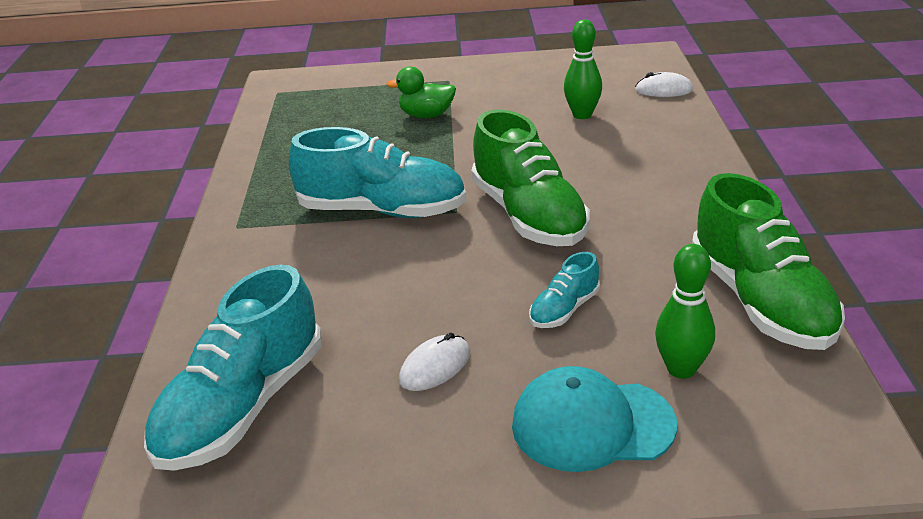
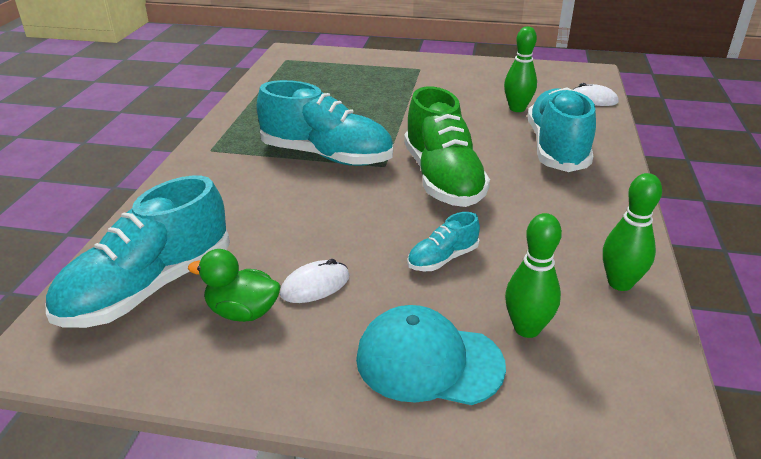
camera: 10 degrees right, 0 degrees up
green duck [386,66,456,118] -> green duck moved to [188,249,281,322]
green shoe [692,173,845,350] -> green bowling pin [603,173,662,291]
none -> turquoise shoe [528,87,596,172]

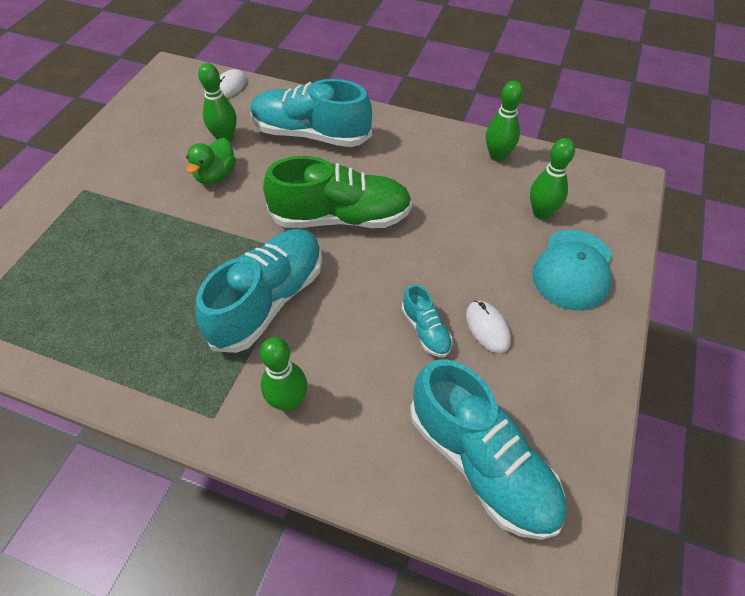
camera: 80 degrees left, 20 degrees up
green duck [188,249,281,322] -> green duck moved to [186,138,236,185]
turquoise shoe [407,212,480,271] -> turquoise shoe moved to [401,284,453,357]
none -> green bowling pin [260,337,307,411]

